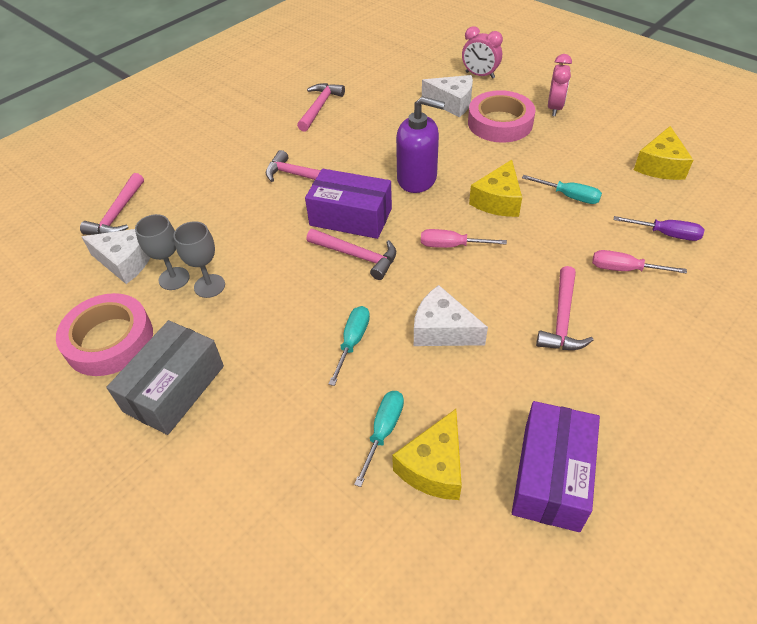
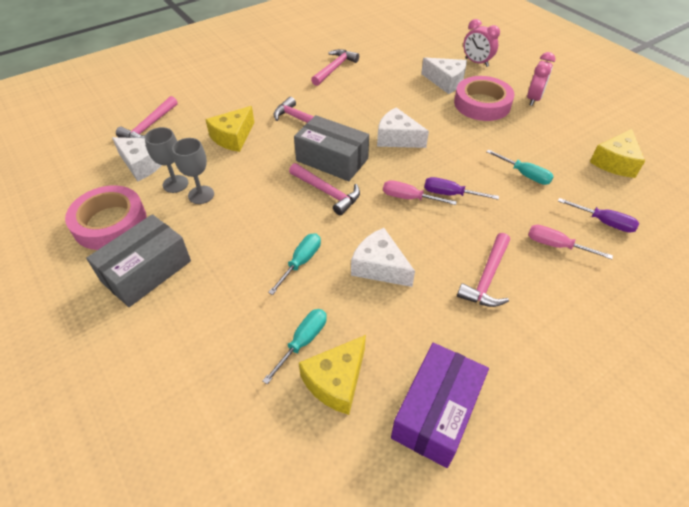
camera: 10 degrees right, 0 degrees up
purple box [305,169,392,239] -> grey box [294,115,369,181]
purple soap dispenser [396,96,445,193] -> white cheese [377,107,429,148]
yellow cheese [469,160,522,217] -> yellow cheese moved to [205,106,255,152]
none -> purple screwdriver [424,177,499,200]

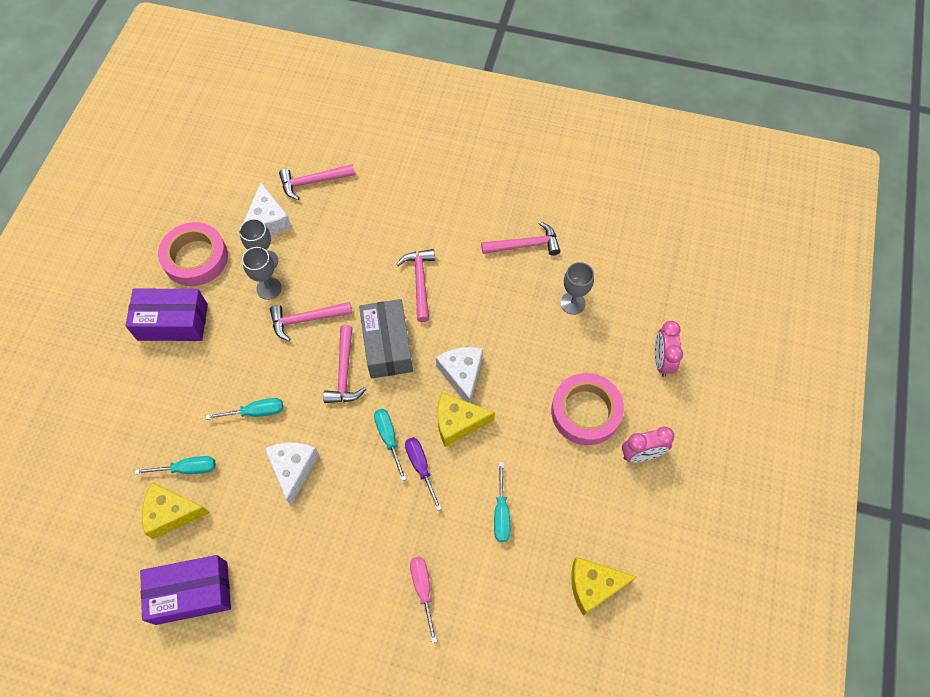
camera: 50 degrees right, 15 degrees up
grey box [86,214,191,307] -> purple box [125,289,208,341]
yellow cheese [205,106,255,152] -> yellow cheese moved to [437,393,495,447]
pink screwdriver [383,180,457,205] -> turquoise screwdriver [374,409,406,481]
white cheese [421,58,467,94] -> none
pink hammer [457,233,510,307] -> pink hammer moved to [270,302,352,341]
purple screwdriver [558,198,639,233] -> none
none -> grey goblet [560,262,594,315]

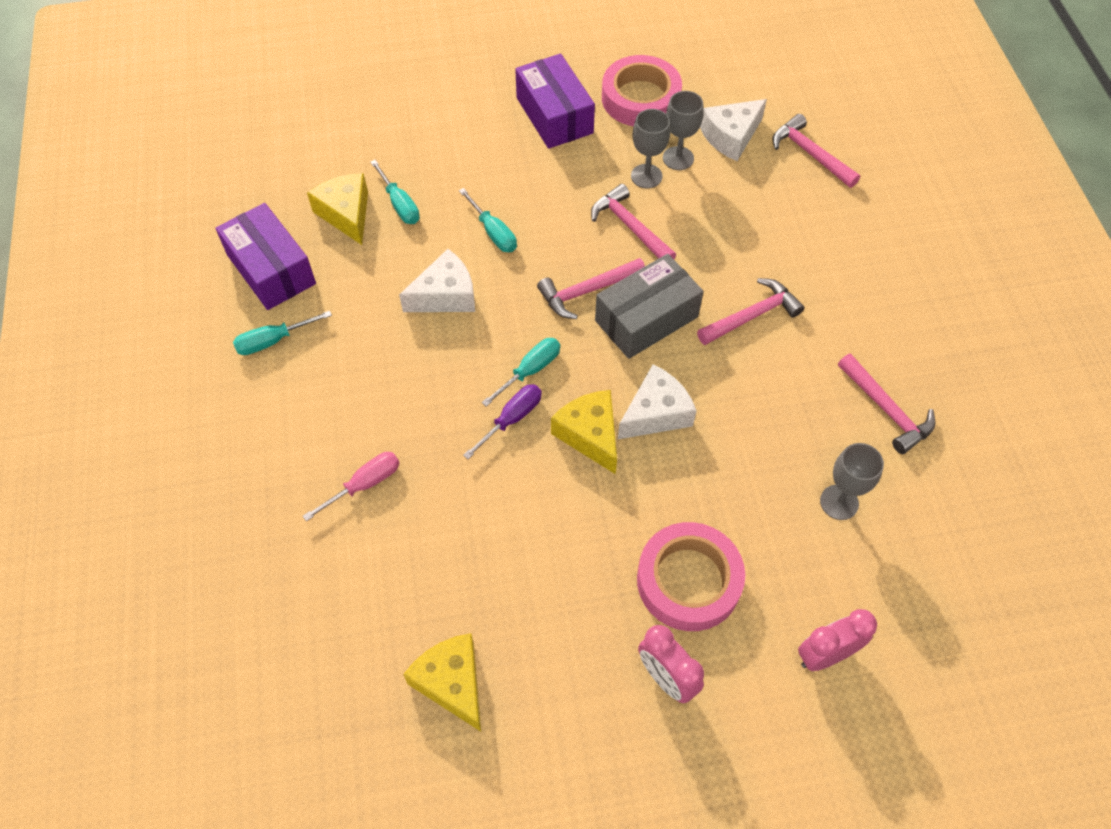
camera: 65 degrees right, 5 degrees down
turquoise screwdriver [494,462,510,542] -> turquoise screwdriver moved to [233,311,332,355]

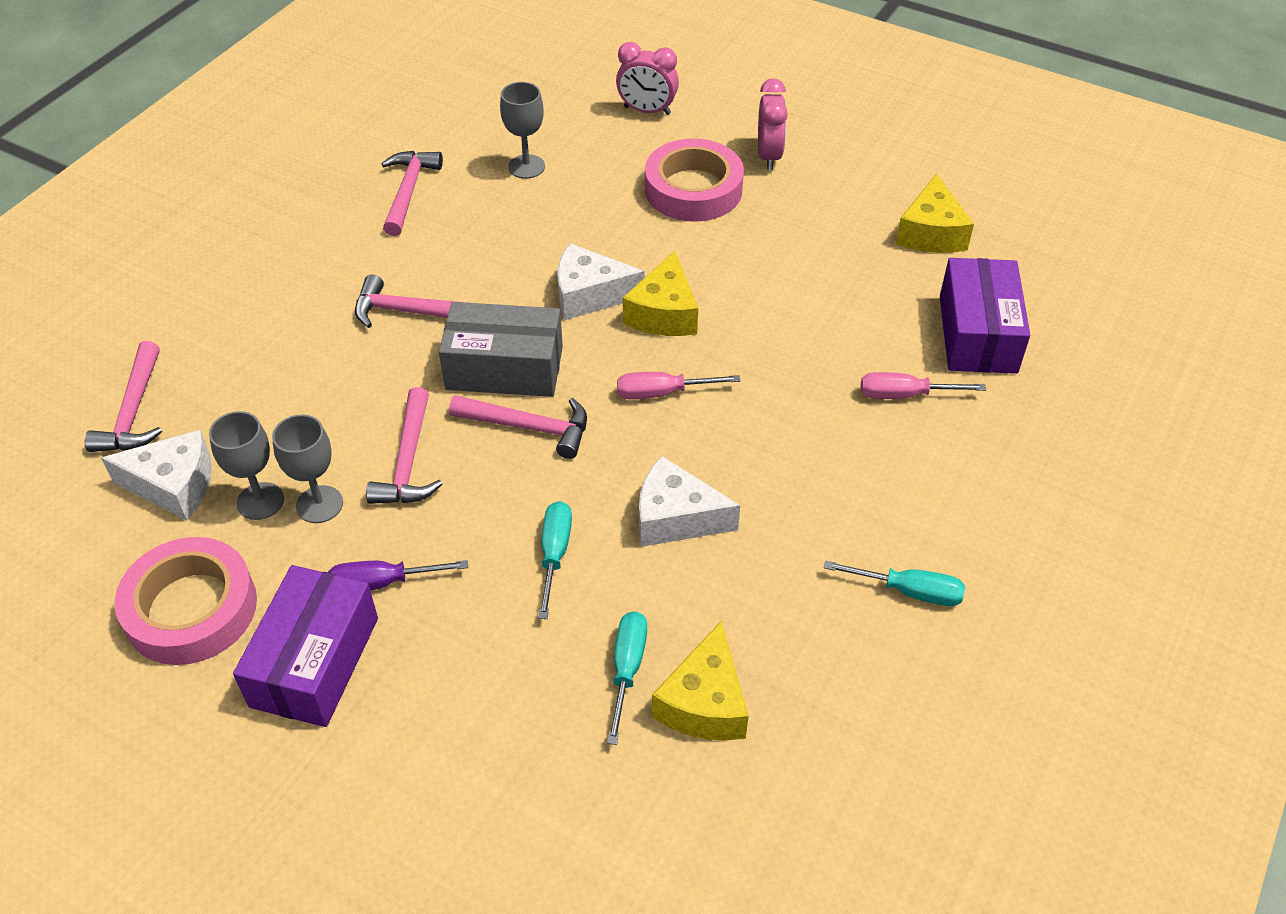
camera: 140 degrees left, 10 degrees down
purple box [216,203,316,310] -> purple box moved to [940,258,1030,374]
purple screwdriver [463,384,542,459] -> purple screwdriver moved to [328,560,468,591]
turquoise screwdriver [482,338,560,407] -> pink screwdriver [617,372,740,399]

